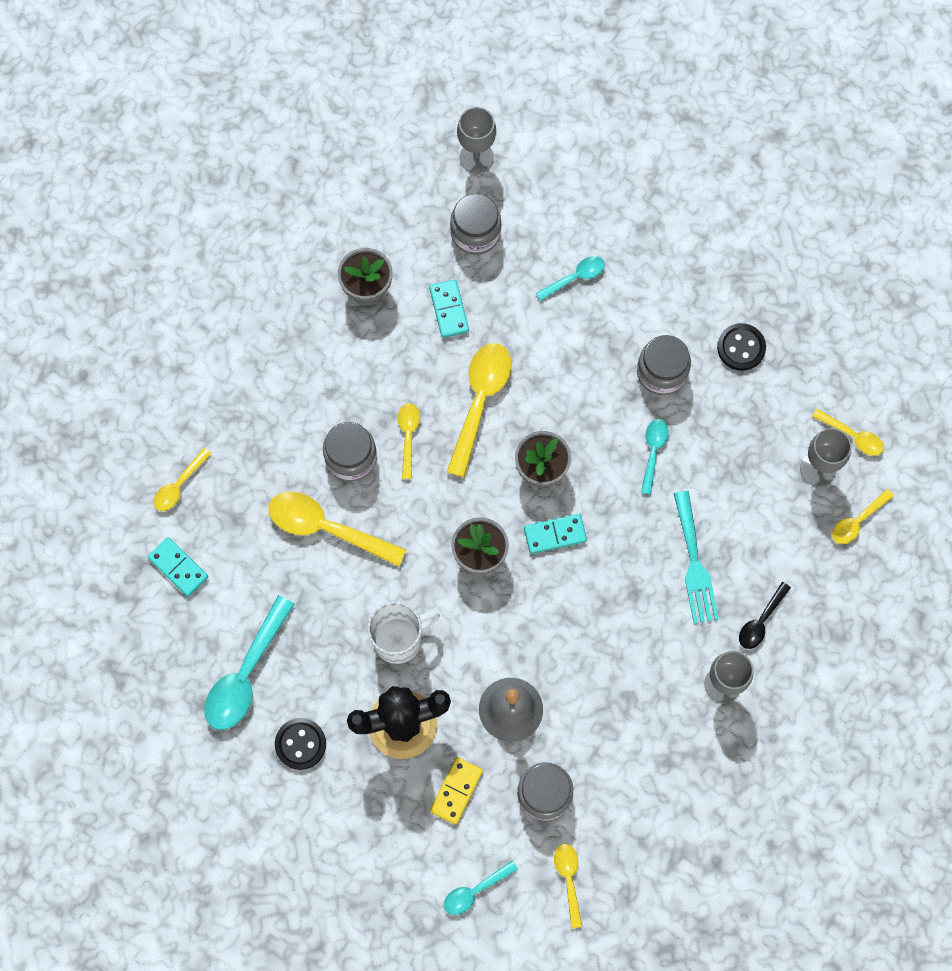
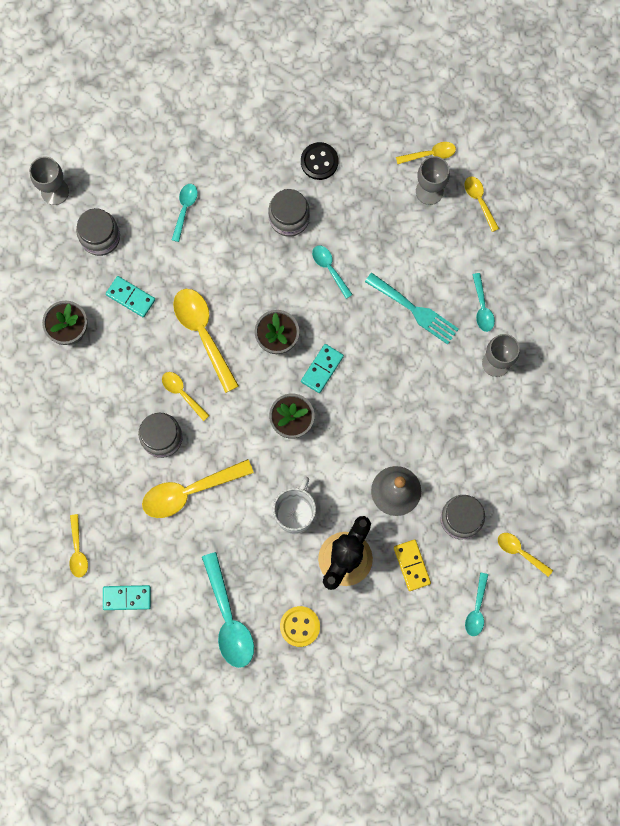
camera: 45 degrees left, 5 degrees up
black button [275,718,326,770] -> yellow button [280,606,320,647]
black spoon [739,582,791,649] -> turquoise spoon [472,273,495,332]
yellow spoon [832,489,894,544] -> yellow spoon turned 150 degrees clockwise [464,177,499,232]

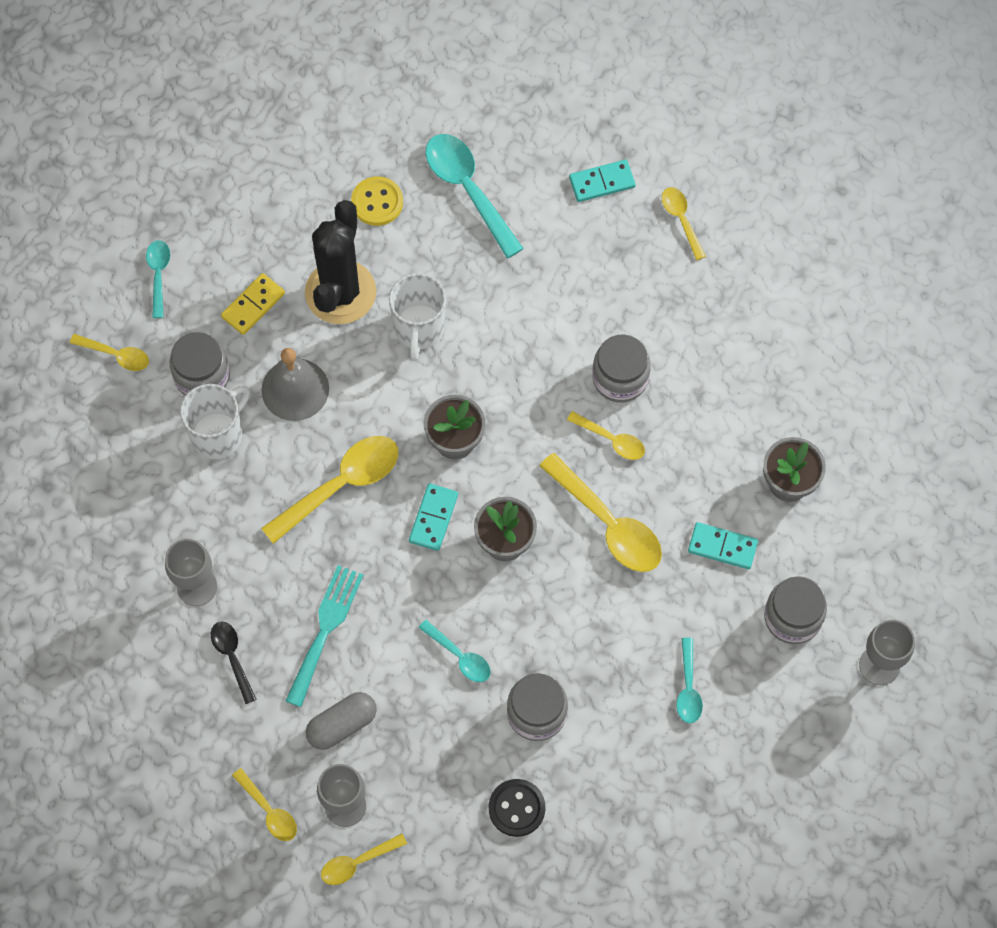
camera: 165 degrees right, 10 degrees down
yellow spoon [142,459,254,518] -> yellow spoon moved to [261,436,398,544]
turquoise fork [365,273,459,345] -> turquoise fork turned 90 degrees clockwise [285,565,363,707]
yellow domino [394,540,431,591] -> yellow domino turned 75 degrees clockwise [221,273,285,335]
turquoise spoon [472,273,495,332] -> black spoon [211,621,257,704]
none -> white mug [180,384,250,459]
none -> grey capsule [306,692,377,750]

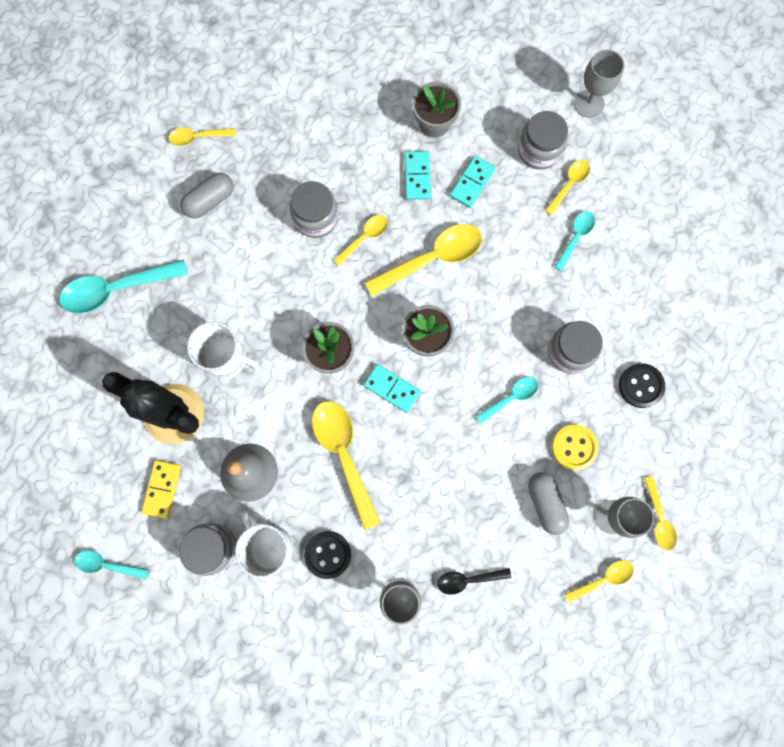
camera: 75 degrees left, 10 degrees up
yellow spoon [70,334,149,371] -> yellow spoon moved to [545,160,590,216]
yellow domino [221,273,285,335] -> yellow domino turned 45 degrees clockwise [141,460,181,519]
turquoise fork [285,565,363,707] -> none
yellow button [351,176,403,226] -> yellow button moved to [552,425,598,470]
turquoise domino [569,160,636,202] -> turquoise domino moved to [405,151,431,200]
turquoise spoon [676,638,703,723] -> turquoise spoon turned 75 degrees counterclockwise [554,211,595,271]
none -> grey capsule [180,173,234,219]
none -> black button [304,531,351,579]

